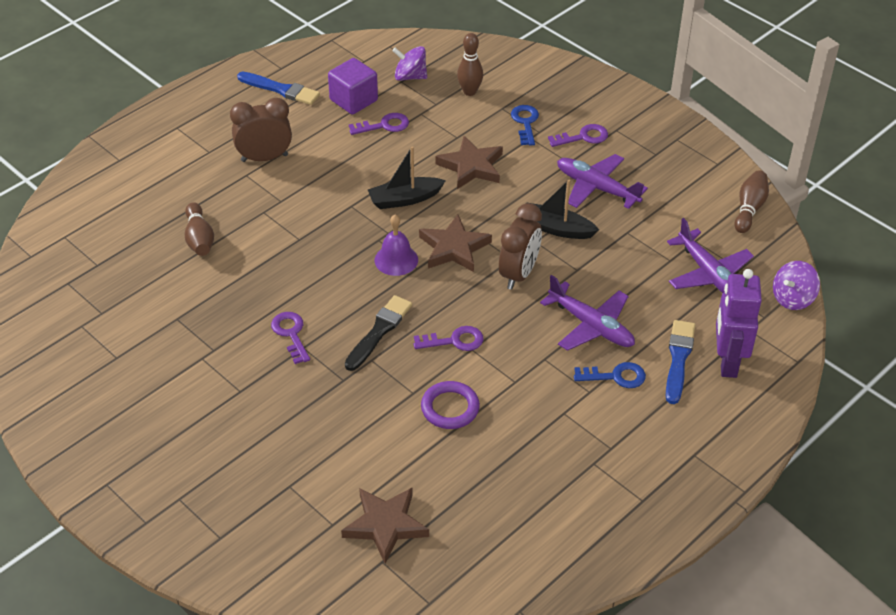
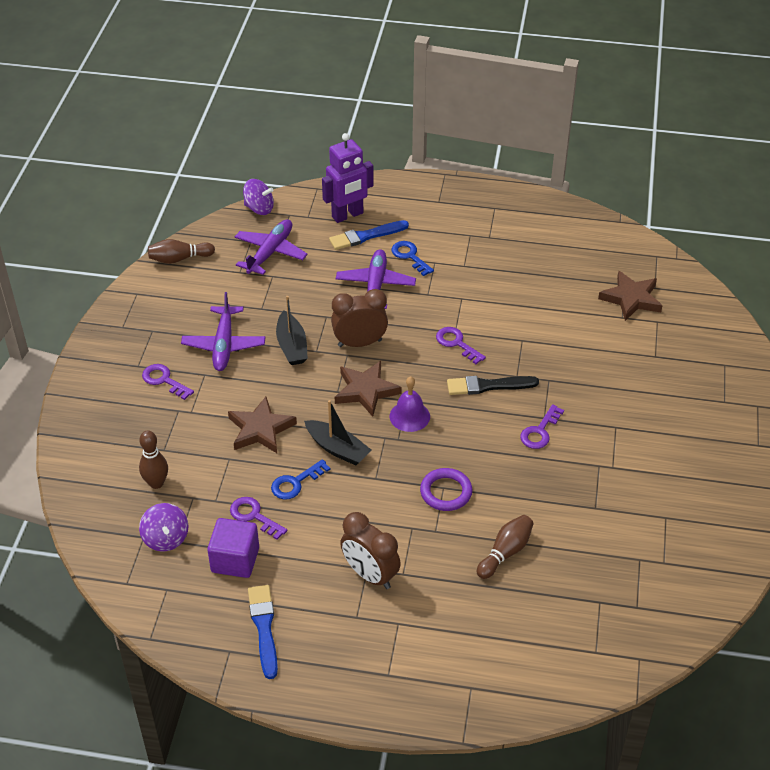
camera: 125 degrees left, 0 degrees up
purple ring [421,381,480,429] -> purple ring moved to [420,468,472,511]
blue key [511,105,539,146] -> blue key moved to [271,459,330,499]

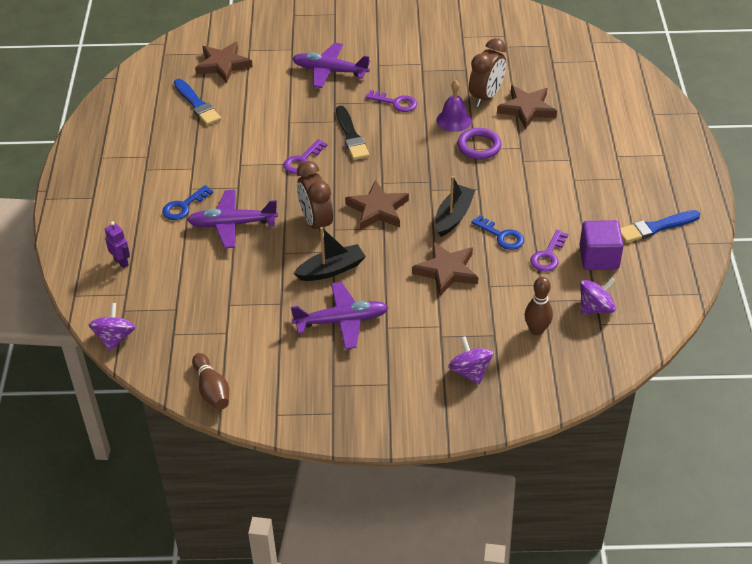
camera: 100 degrees left, 0 degrees up
purple key [142,364,194,400] -> none
purple plane [235,219,308,275] -> purple plane moved to [292,43,370,88]
purple robot [322,133,374,223] -> purple robot [105,221,130,269], size x0.51
blue brush [329,220,409,250] -> blue brush moved to [174,79,221,125]
brown clock [340,512,401,589] -> brown clock moved to [469,38,506,107]
purple bell [390,376,430,432] -> purple bell moved to [436,80,472,132]
brown bowling pin [477,515,534,579] -> brown star [497,85,557,129]
none -> purple spinning top [448,336,493,384]

